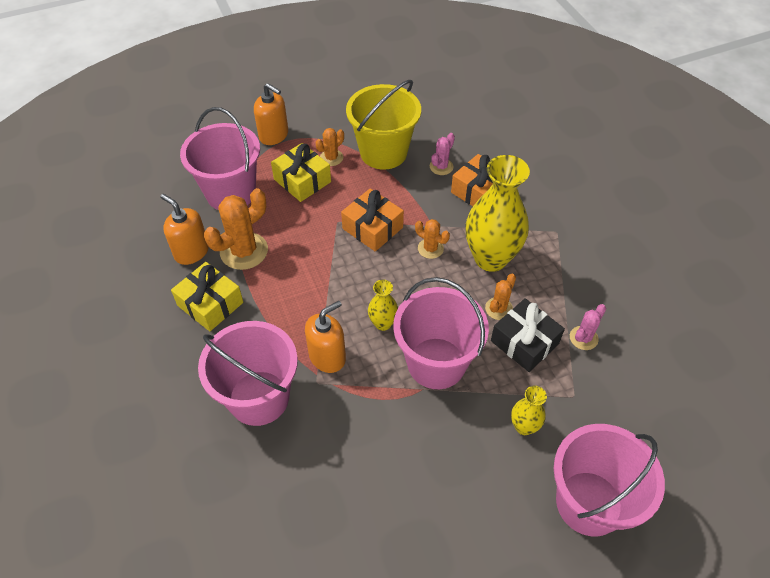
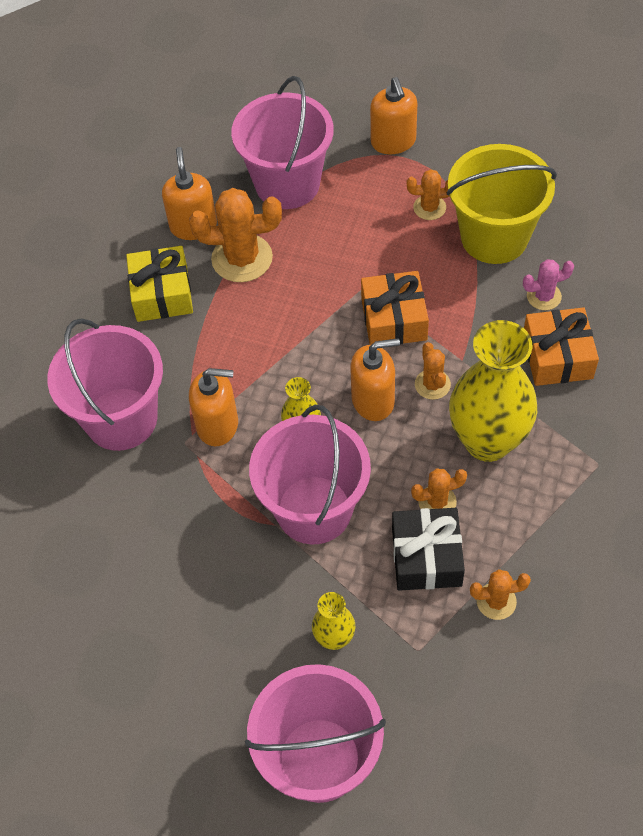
camera: 45 degrees right, 5 degrees up
yellow gift [271,143,331,202] -> none
pink cactus [570,304,606,350] -> orange cactus [470,569,531,620]
none -> orange soap dispenser [350,338,400,421]

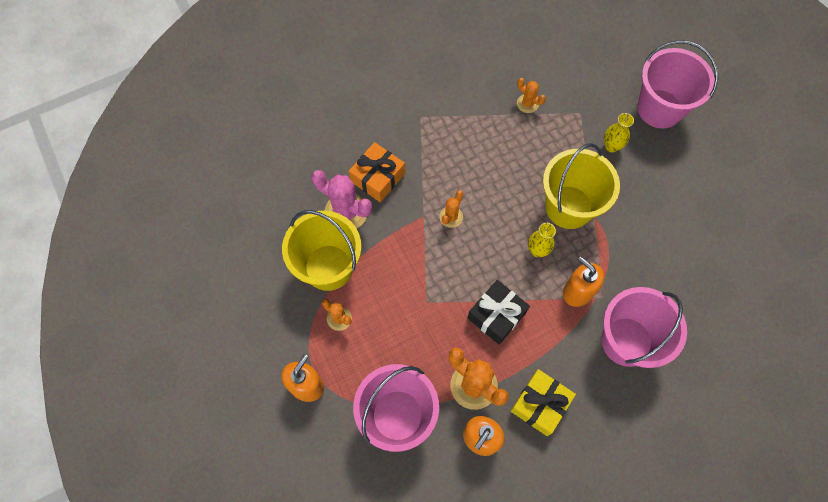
camera: 140 degrees left, 10 degrees up
pink bucket [249,405,371,544] -> yellow bucket [543,143,620,229]
orange soap dispenser [350,338,400,421] -> none
orange gift [361,271,429,345] -> none
black gift [392,508,465,591] -> black gift moved to [467,280,530,345]
orange cactus [411,468,467,509] -> none
yellow vase [449,320,537,462] -> none
pink cactus [523,259,574,310] -> pink cactus [311,170,372,228], size x1.83

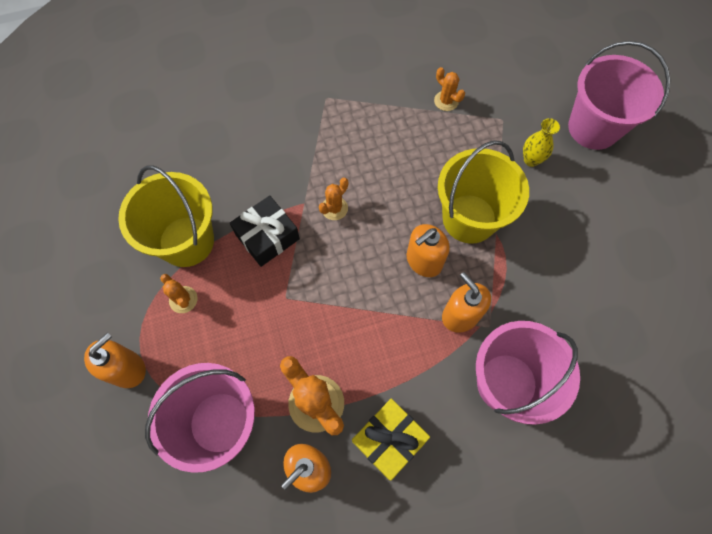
camera: 10 degrees right, 0 degrees up
pink cactus [311,170,372,228] -> none
orange gift [349,142,405,202] -> none
black gift [467,280,530,345] -> black gift moved to [230,195,300,267]
yellow vase [528,223,556,257] -> orange soap dispenser [407,224,450,277]

